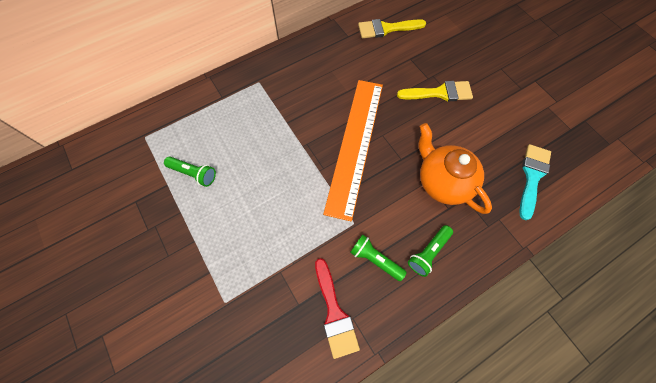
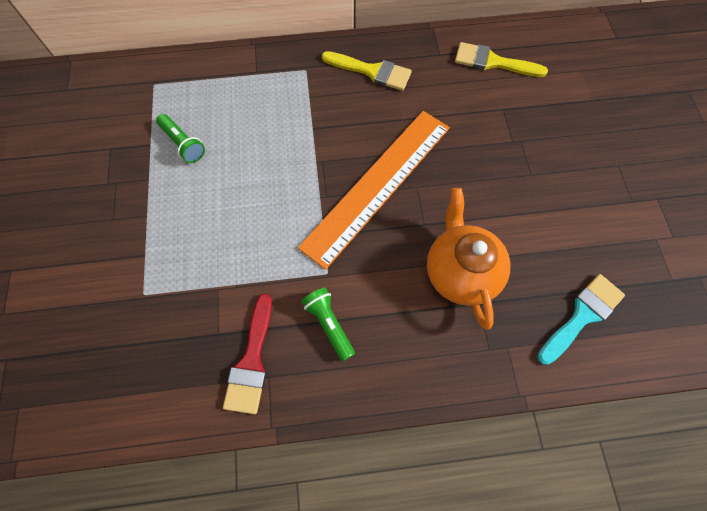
camera: 25 degrees right, 0 degrees up
yellow brush [397,81,473,101] -> yellow brush moved to [322,51,412,91]
green flashlight [408,225,453,277] -> none

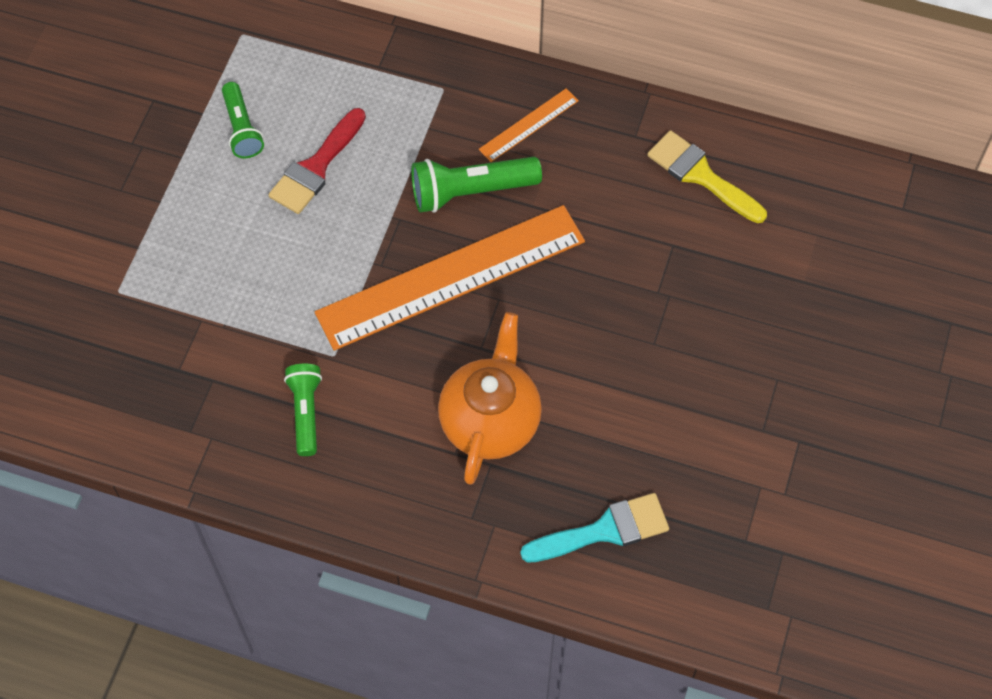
camera: 25 degrees right, 5 degrees down
red brush [223,293,272,414] -> red brush moved to [268,108,366,214]
yellow brush [322,51,412,91] -> orange ruler [479,88,579,162]
none -> green flashlight [411,157,542,213]

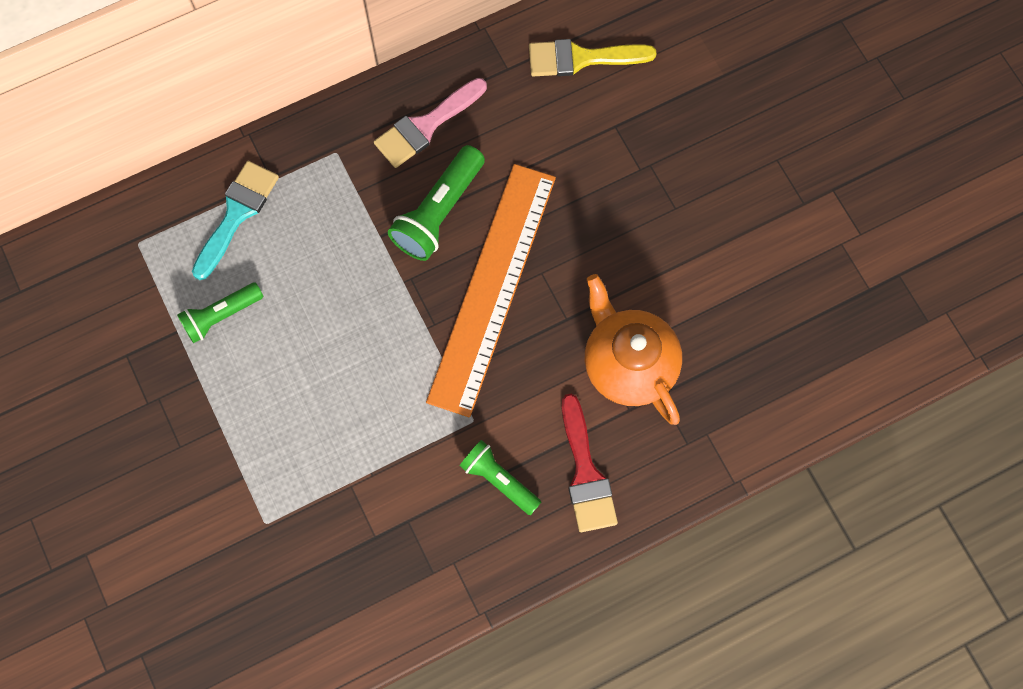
camera: 45 degrees left, 10 degrees up
green flashlight [222,82,264,158] -> green flashlight turned 120 degrees clockwise [177,282,263,343]
red brush [268,108,366,214] -> red brush moved to [562,394,618,532]
orange ruler [479,88,579,162] -> pink brush [374,78,487,168]
turquoise brush [520,493,669,563] -> turquoise brush moved to [192,161,279,280]

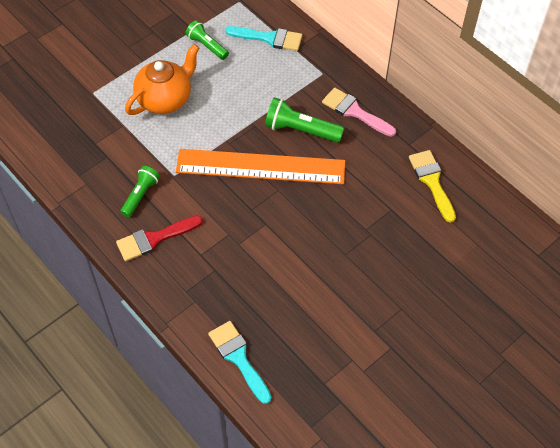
camera: 75 degrees right, 15 degrees down
orange teapot [585,274,682,425] -> orange teapot moved to [125,44,199,115]
none -> turquoise brush [208,321,271,404]

